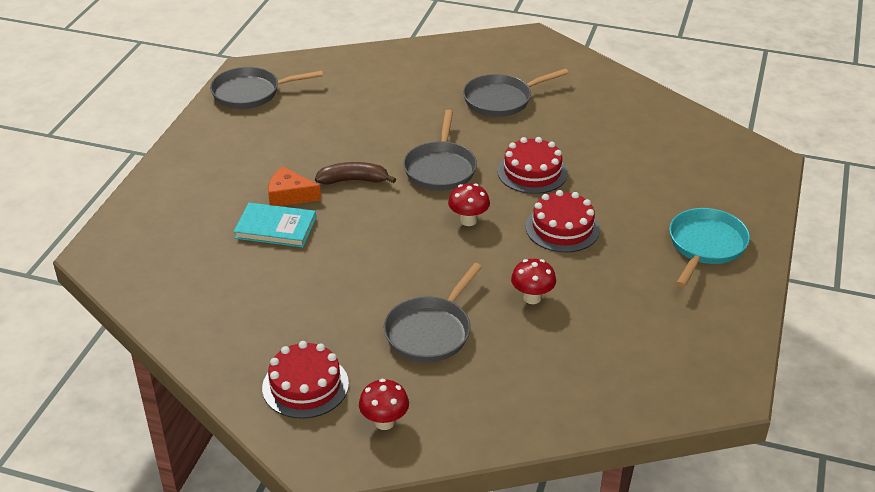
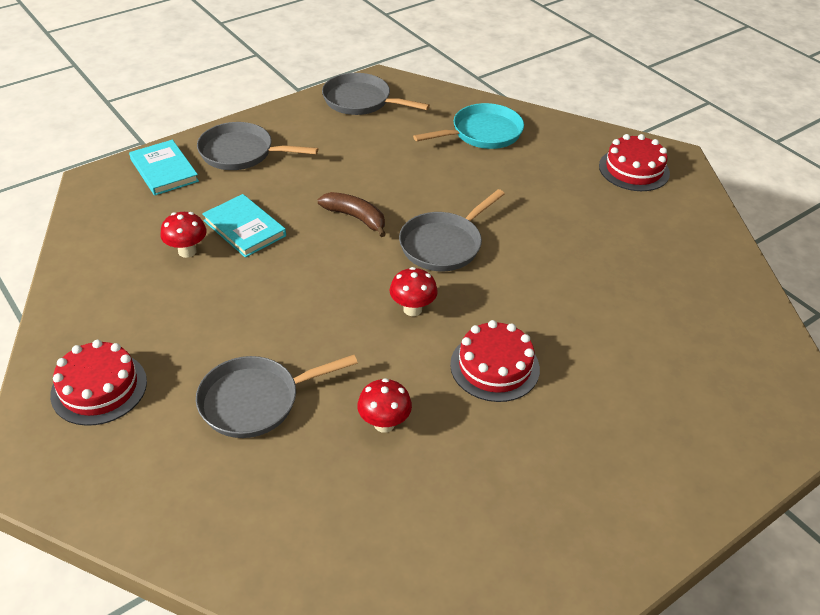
camera: 35 degrees right, 5 degrees up
orange cheese [268,167,321,206] -> none
red mushroom [359,379,409,430] -> red mushroom moved to [160,212,207,258]
grey pan [463,68,569,117] -> grey pan moved to [197,122,318,170]
red cake [498,137,568,194] -> red cake moved to [599,134,670,191]
turquoise pan [669,208,750,287] -> turquoise pan moved to [413,103,524,149]
none -> turquoise book [129,140,199,196]

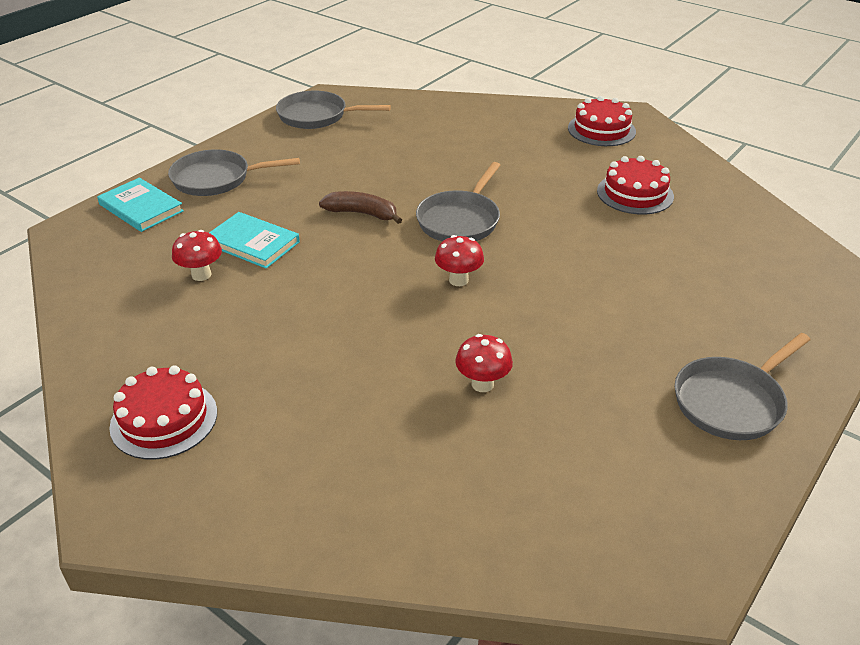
camera: 15 degrees left, 5 degrees down
grey pan [196,355,358,438] -> grey pan moved to [675,333,811,440]
turquoise pan [413,103,524,149] -> none
red cake [450,320,540,402] -> red cake moved to [597,156,674,215]

